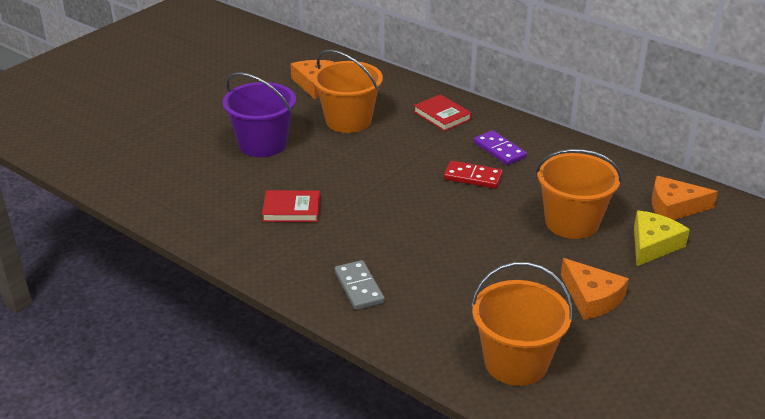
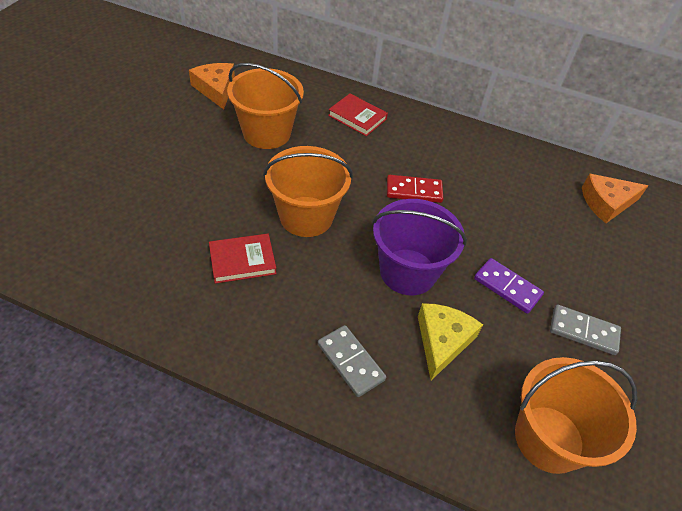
camera: 20 degrees left, 15 degrees up
purple bucket [223,72,296,157] -> purple bucket moved to [372,199,467,295]
purple domino [474,130,527,165] -> purple domino moved to [474,258,544,314]
orange bucket [536,149,622,239] -> orange bucket moved to [263,146,353,237]
orange cheese [561,258,629,320] -> grey domino [550,304,621,355]
yellow cheese [634,210,690,266] -> yellow cheese moved to [418,303,483,380]

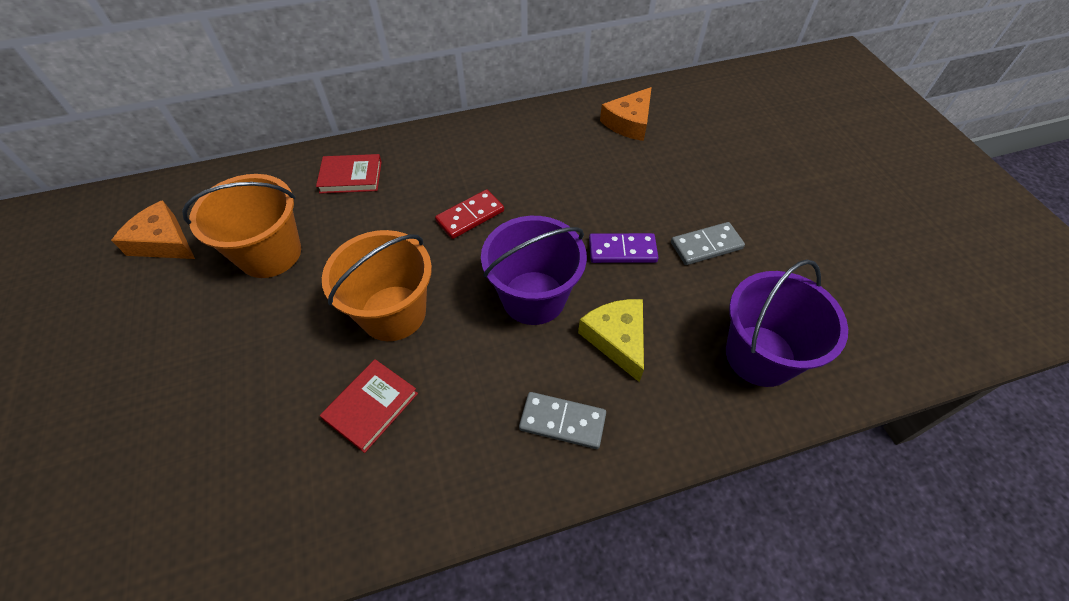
camera: 35 degrees left, 5 degrees up
orange bucket [515,357,637,474] -> purple bucket [726,259,848,387]

